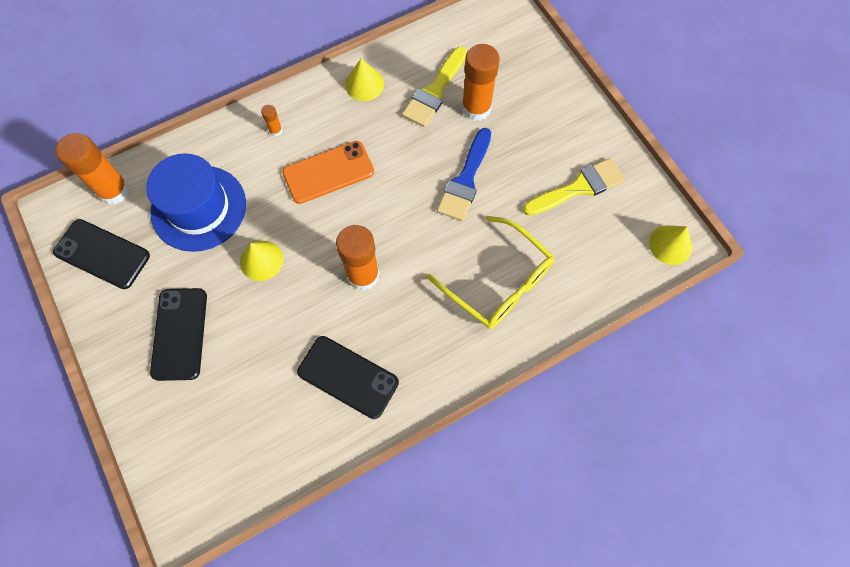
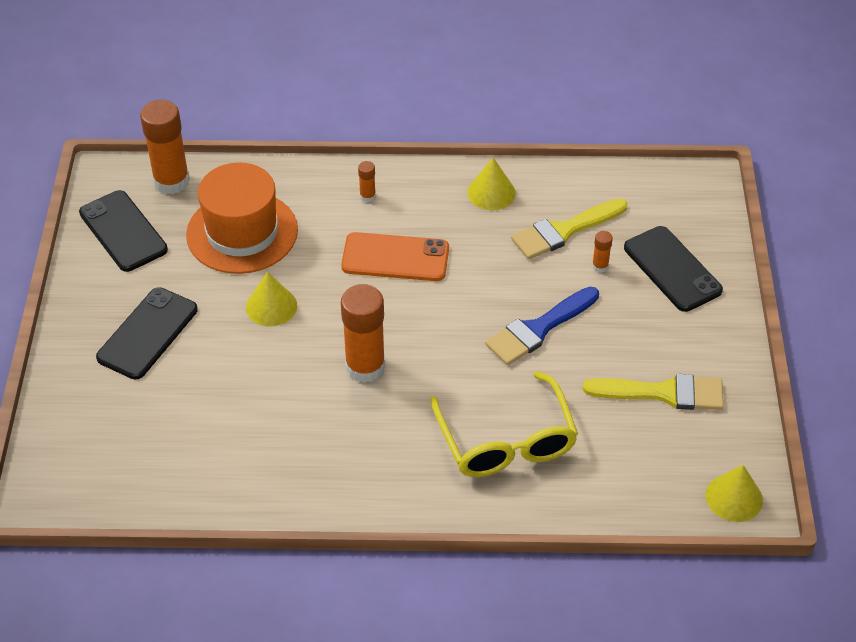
camera: 30 degrees right, 20 degrees down
blue hat [146,153,246,252] -> orange hat [186,163,298,274]
black phone [297,336,399,419] -> black phone moved to [624,226,723,312]
orange glue stick [462,44,500,121] -> orange glue stick [592,231,613,273], size x0.44

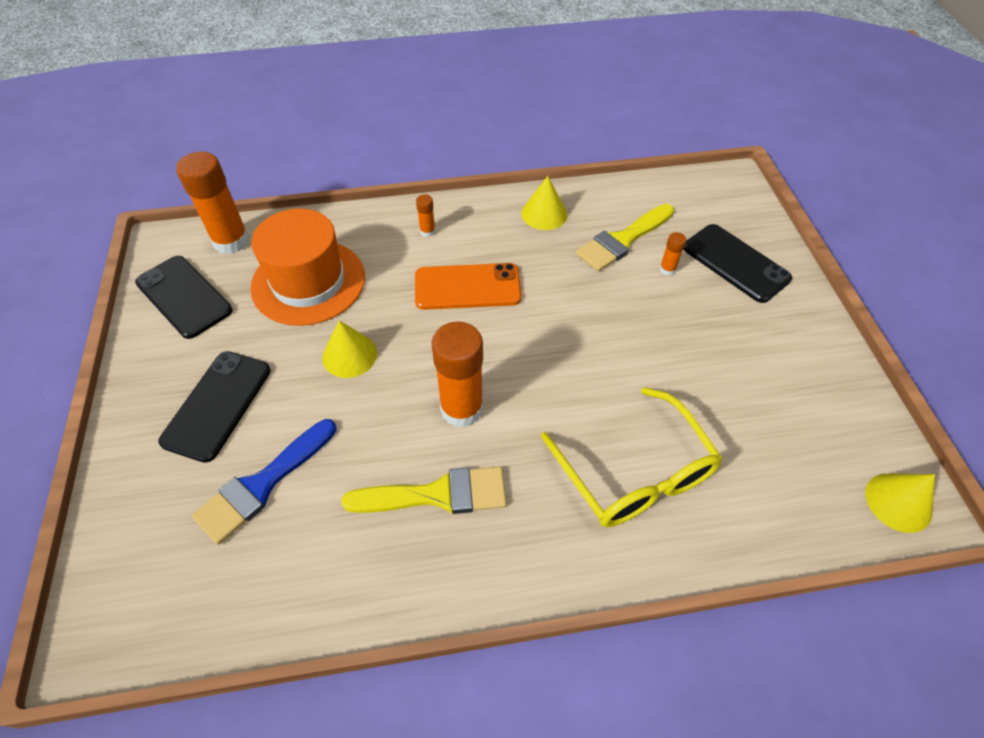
camera: 10 degrees left, 5 degrees up
blue brush [485,287,599,365] -> blue brush moved to [192,419,336,545]
yellow brush [583,374,724,410] -> yellow brush moved to [341,467,507,514]

